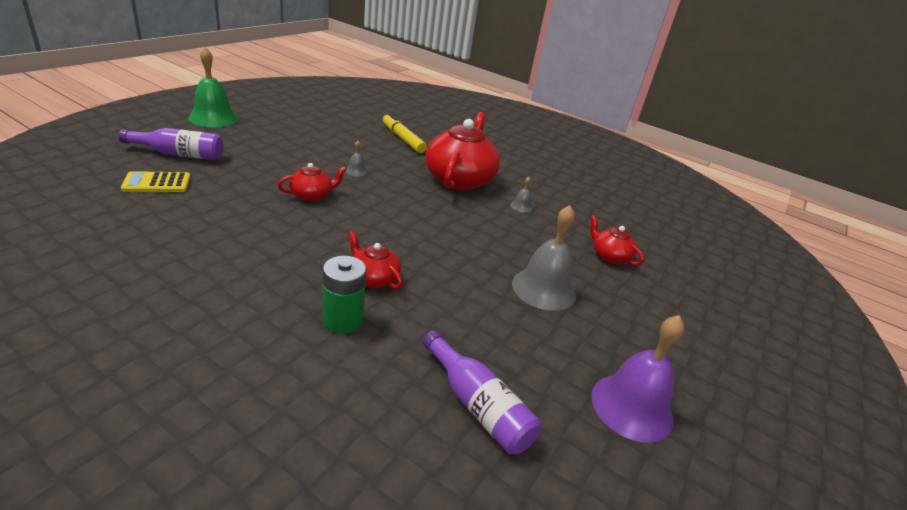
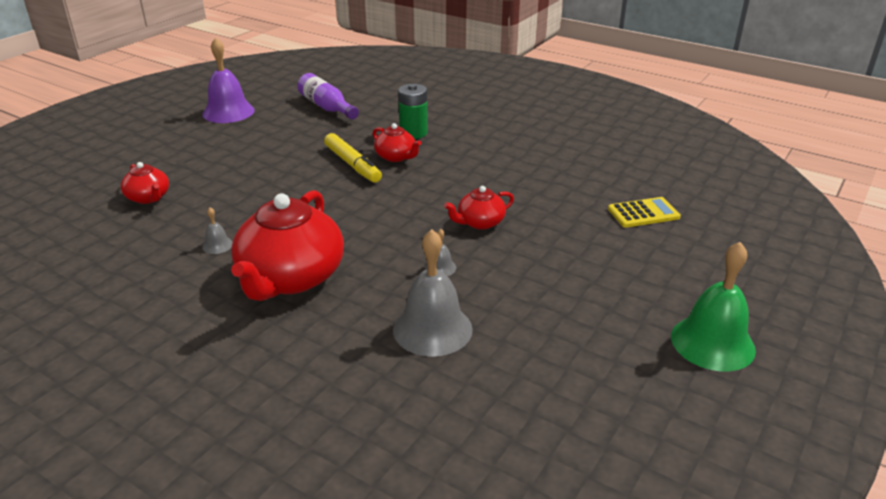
camera: 175 degrees left, 0 degrees up
purple bottle [118,128,224,160] -> none
yellow marker [383,113,427,153] -> yellow marker moved to [324,133,382,183]
grey bell [512,205,576,311] -> grey bell moved to [393,229,473,357]

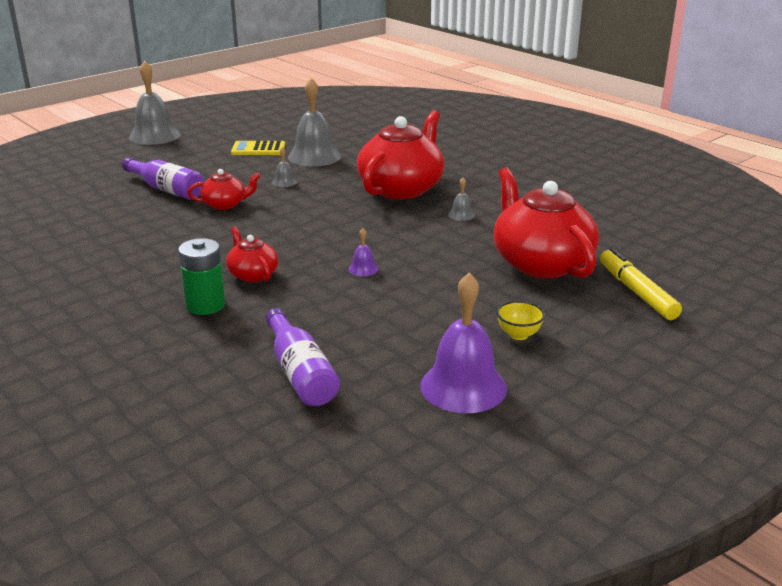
camera: 165 degrees left, 5 degrees down
red teapot [121,162,169,204] -> red teapot [493,167,599,278], size x2.04
yellow marker [324,133,382,183] -> yellow marker moved to [600,248,682,320]
yellow calculator [608,197,681,228] -> yellow calculator moved to [231,141,285,155]
green bell [671,242,756,371] -> grey bell [129,61,181,145]
none -> purple bottle [122,158,204,200]
none -> purple bell [348,228,379,276]
none -> yellow bowl [497,301,545,340]

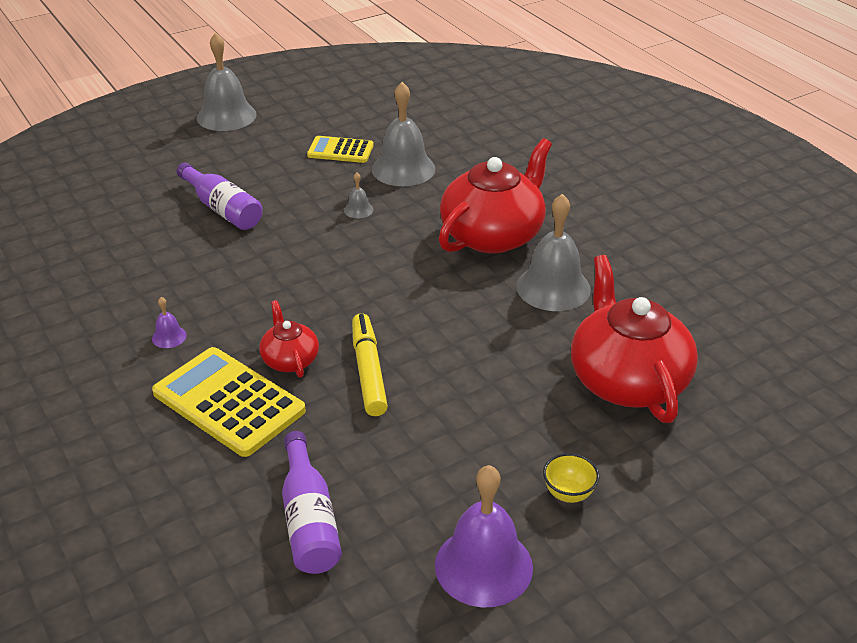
camera: 10 degrees right, 10 degrees up
green battery [178,238,225,315] -> yellow calculator [152,347,306,457]
red teapot [187,169,261,210] -> none
purple bell [348,228,379,276] -> purple bell moved to [152,297,187,348]
grey bell [448,178,475,221] -> grey bell [516,194,591,311], size x2.29
yellow marker [600,248,682,320] -> yellow marker moved to [352,313,388,416]

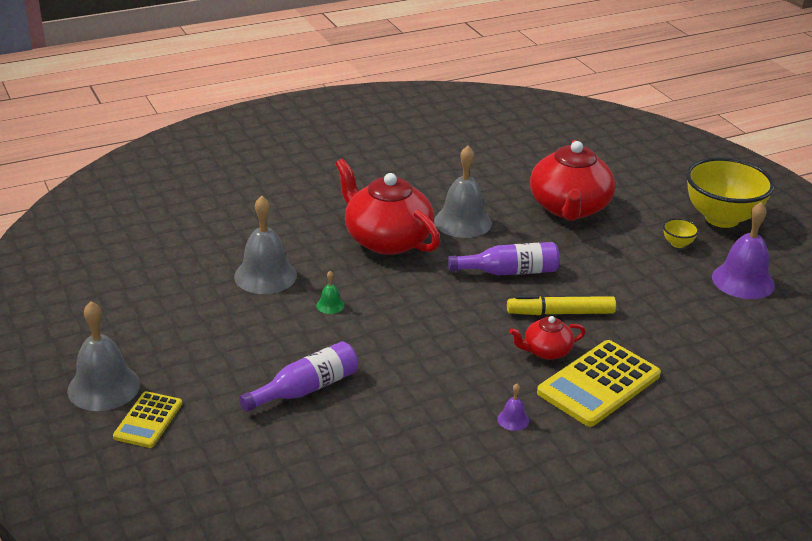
camera: 85 degrees left, 5 degrees down
purple bottle [282,431,342,574] -> purple bottle moved to [448,242,560,275]
yellow calculator [307,136,374,163] -> yellow calculator moved to [113,391,182,448]
grey bell [344,173,373,218] -> green bell [316,271,345,314]
red teapot [571,255,698,423] -> red teapot turned 75 degrees counterclockwise [530,140,616,221]
none -> yellow bowl [686,157,775,228]

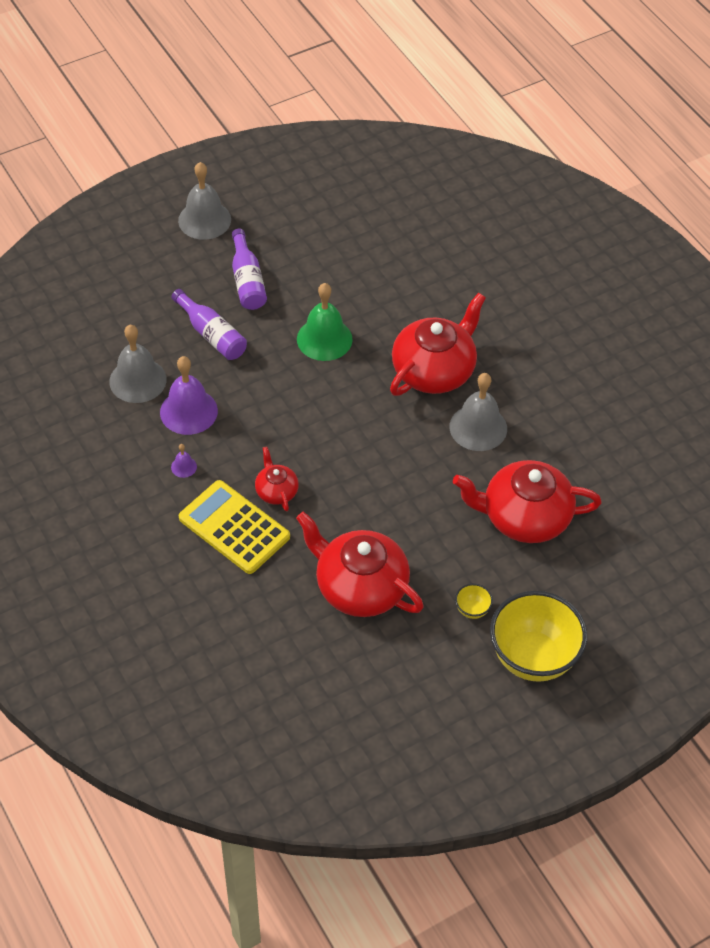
camera: 85 degrees right, 20 degrees up
yellow calculator [113,391,182,448] -> none
grey bell [234,196,297,294] -> grey bell moved to [109,325,167,403]
green bell [316,271,345,314] -> green bell [297,283,353,361], size x2.29
purple bottle [448,242,560,275] -> purple bottle moved to [232,229,267,310]
yellow marker [507,295,616,315] -> none
purple bell [712,202,775,299] -> purple bell moved to [160,356,218,435]
none -> red teapot [296,512,424,617]

